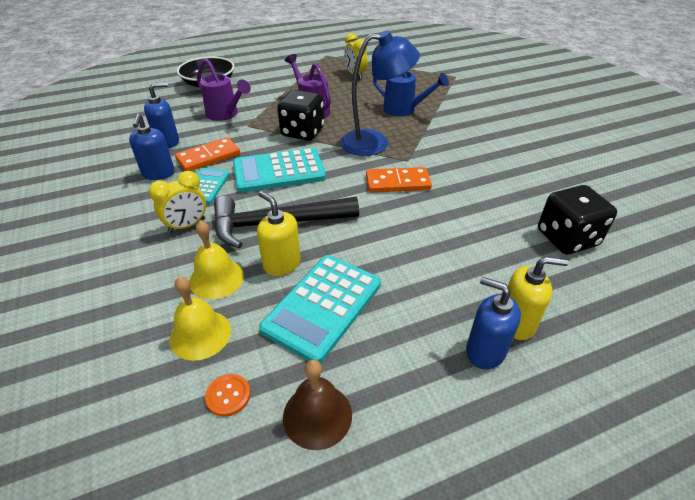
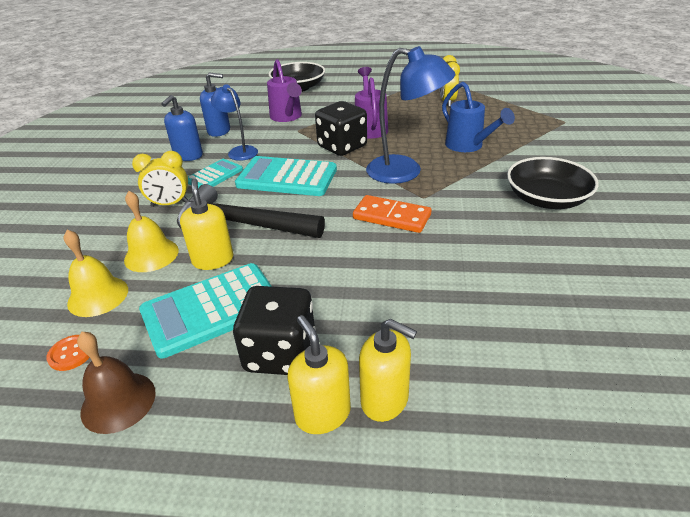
camera: 30 degrees right, 5 degrees down
orange domino [175,137,240,171] -> blue lamp [211,85,258,161]
blue soap dispenser [466,277,521,370] -> yellow soap dispenser [288,315,351,434]
black dice [538,185,617,255] -> black dice moved to [233,286,316,375]
none -> black bowl [507,157,599,209]

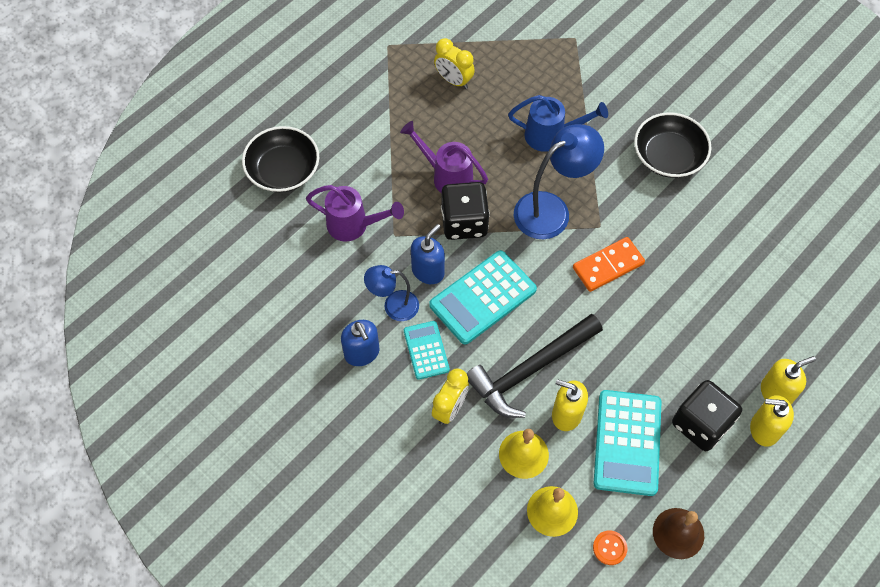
camera: 55 degrees left, 25 degrees up
blue soap dispenser [200,72,230,137] -> blue soap dispenser moved to [411,224,445,284]

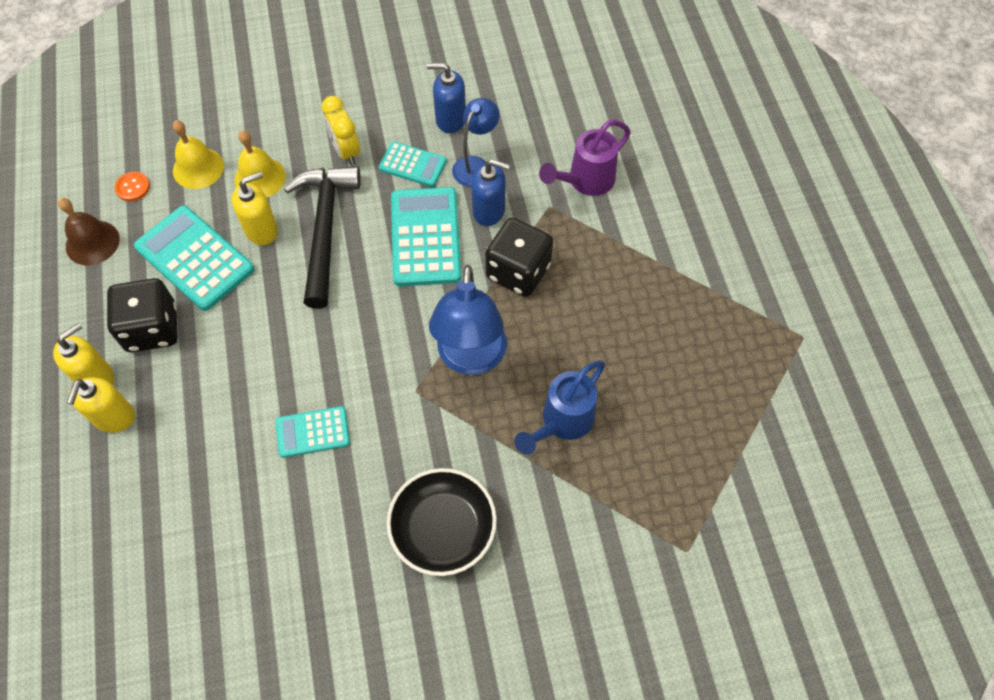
camera: 125 degrees right, 0 degrees up
black bowl [242,126,319,192] -> none
purple watering can [400,121,488,193] -> none
blue soap dispenser [411,224,445,284] -> blue soap dispenser turned 60 degrees counterclockwise [471,159,510,226]
yellow clock [434,38,475,89] -> none
orange domino [573,237,645,292] -> none
none -> turquoise calculator [276,406,350,458]

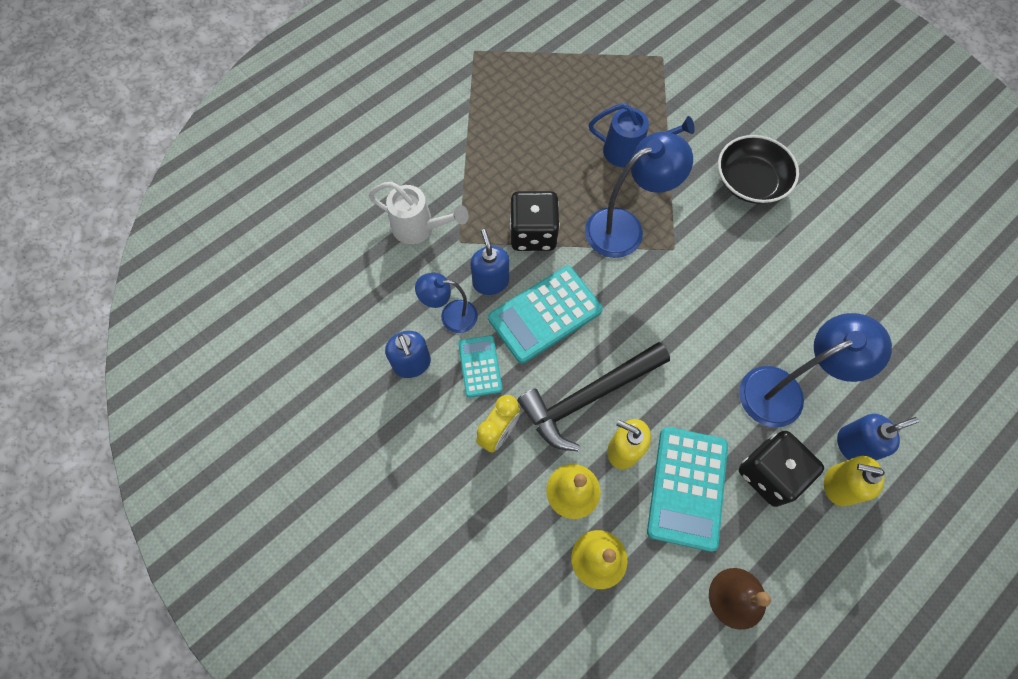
camera: 120 degrees left, 5 degrees up
yellow soap dispenser [67,377,135,433] -> blue soap dispenser [837,414,919,460]
orange button [114,172,150,201] -> none
turquoise calculator [276,406,350,458] -> none
purple watering can [539,120,631,196] -> white watering can [369,182,469,244]
none -> blue lamp [739,313,892,427]

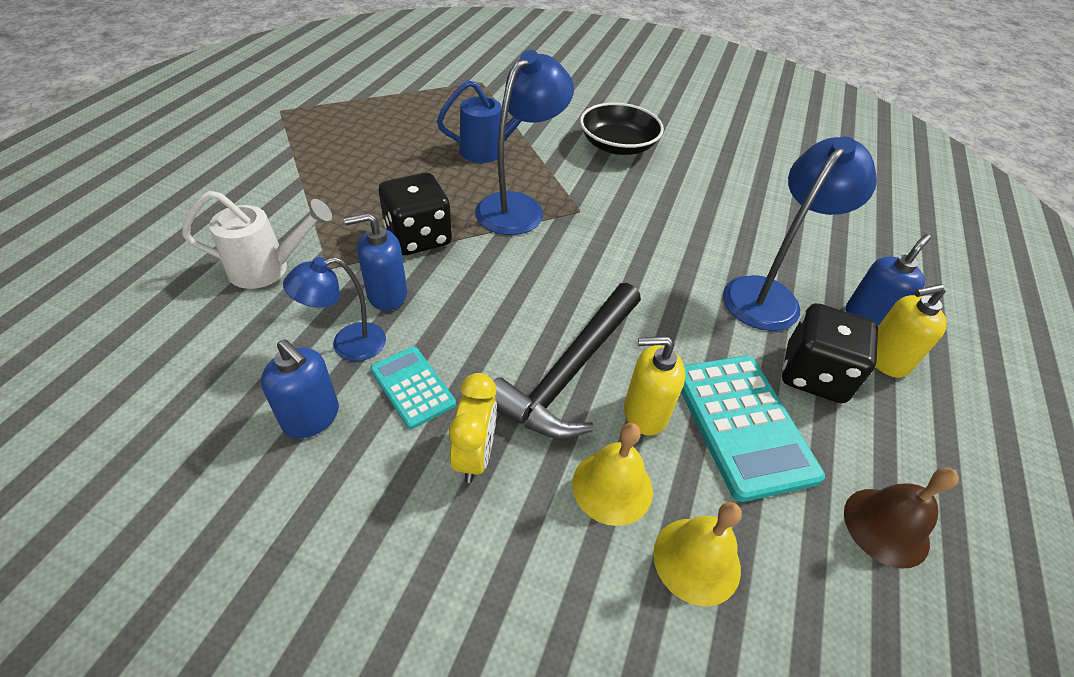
camera: 30 degrees left, 20 degrees down
blue soap dispenser [470,229,509,295] -> blue soap dispenser turned 60 degrees counterclockwise [344,213,407,311]
turquoise calculator [488,266,603,363] -> none

